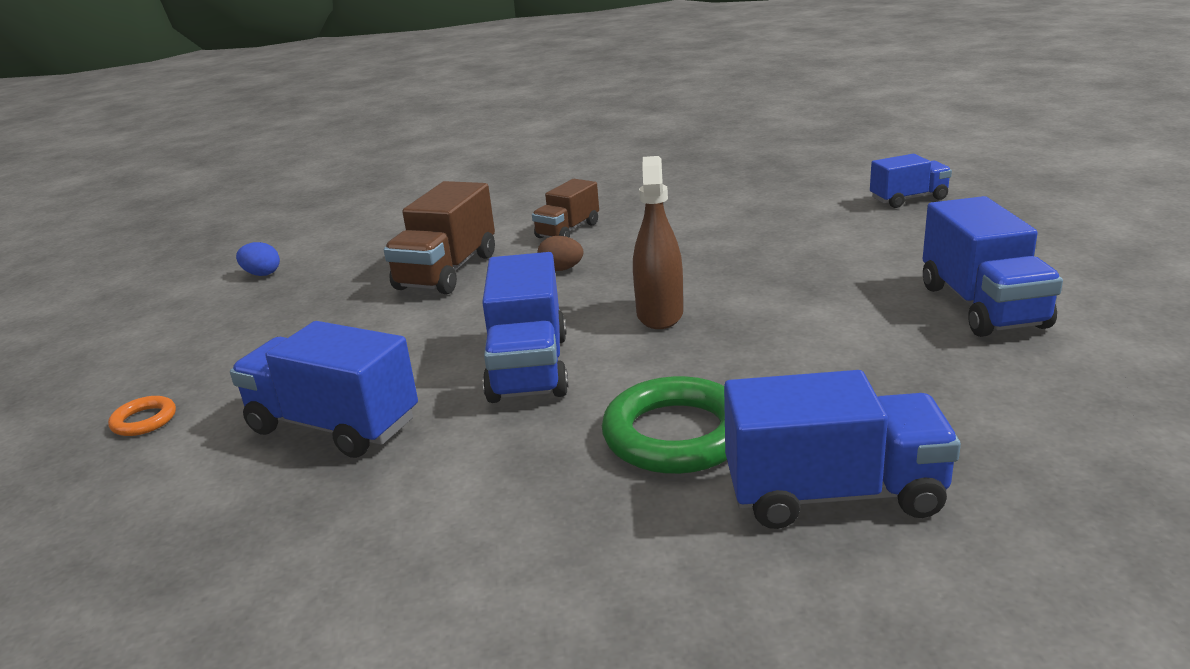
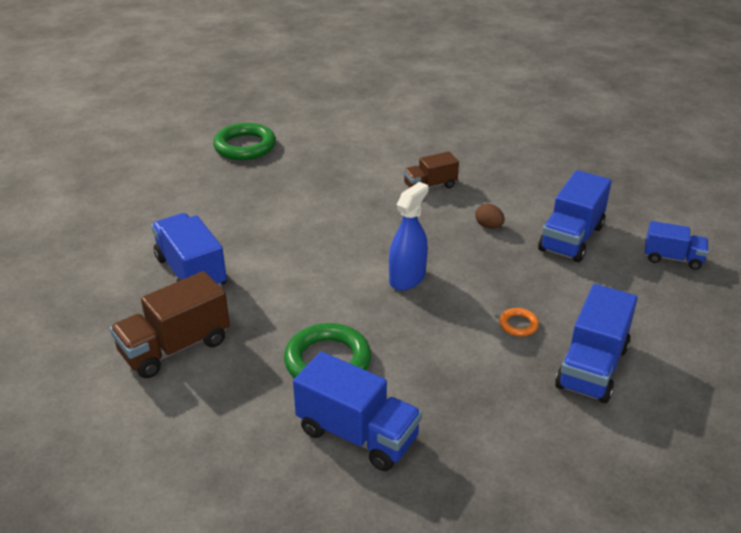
camera: 30 degrees right, 10 degrees up
orange ring [108,396,176,436] -> orange ring moved to [499,308,539,337]
blue egg [236,242,280,276] -> green ring [213,123,276,160]
brown truck [384,181,495,294] -> brown truck moved to [110,271,230,378]
blue truck [482,252,568,403] -> blue truck moved to [538,170,612,262]
brown egg [537,236,583,271] -> brown egg moved to [475,204,505,228]
brown spray bottle [633,156,683,329] -> blue spray bottle [389,182,429,291]

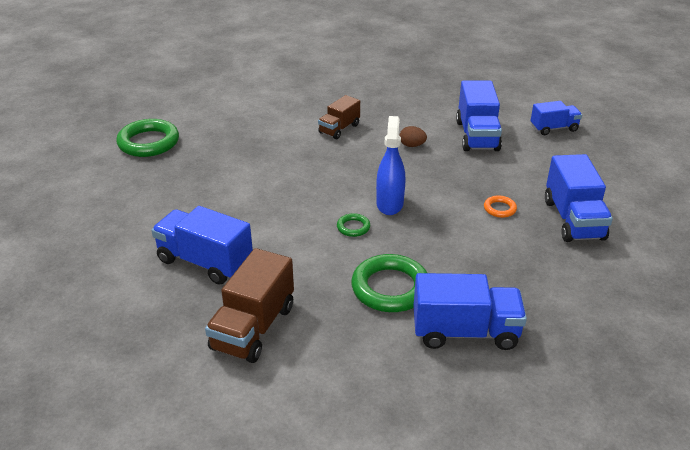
camera: 30 degrees left, 0 degrees up
none -> green ring [337,213,370,237]

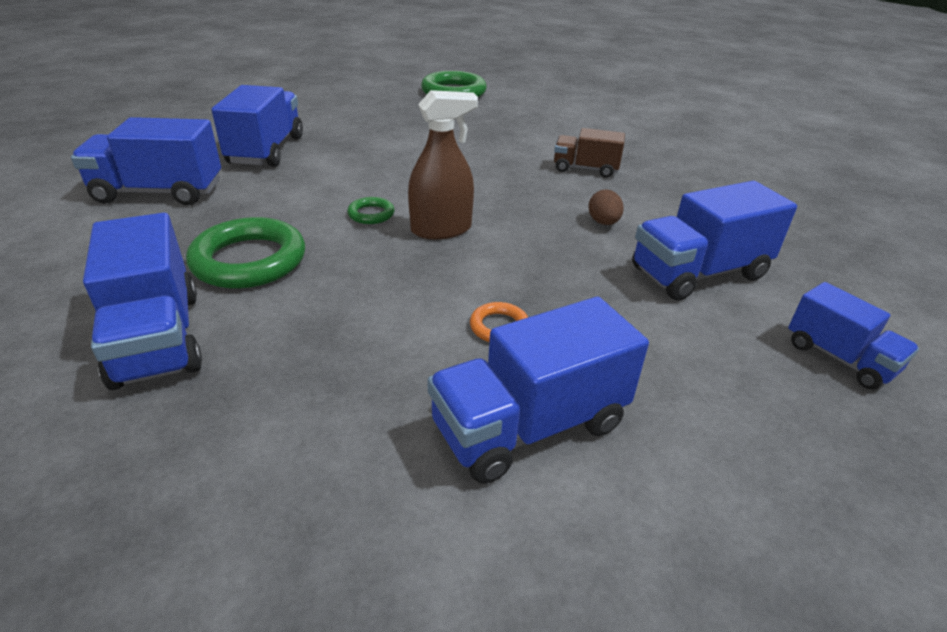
camera: 65 degrees right, 0 degrees up
brown truck [205,248,294,363] -> blue truck [71,117,221,205]
blue spray bottle [376,116,405,215] -> brown spray bottle [408,90,478,239]

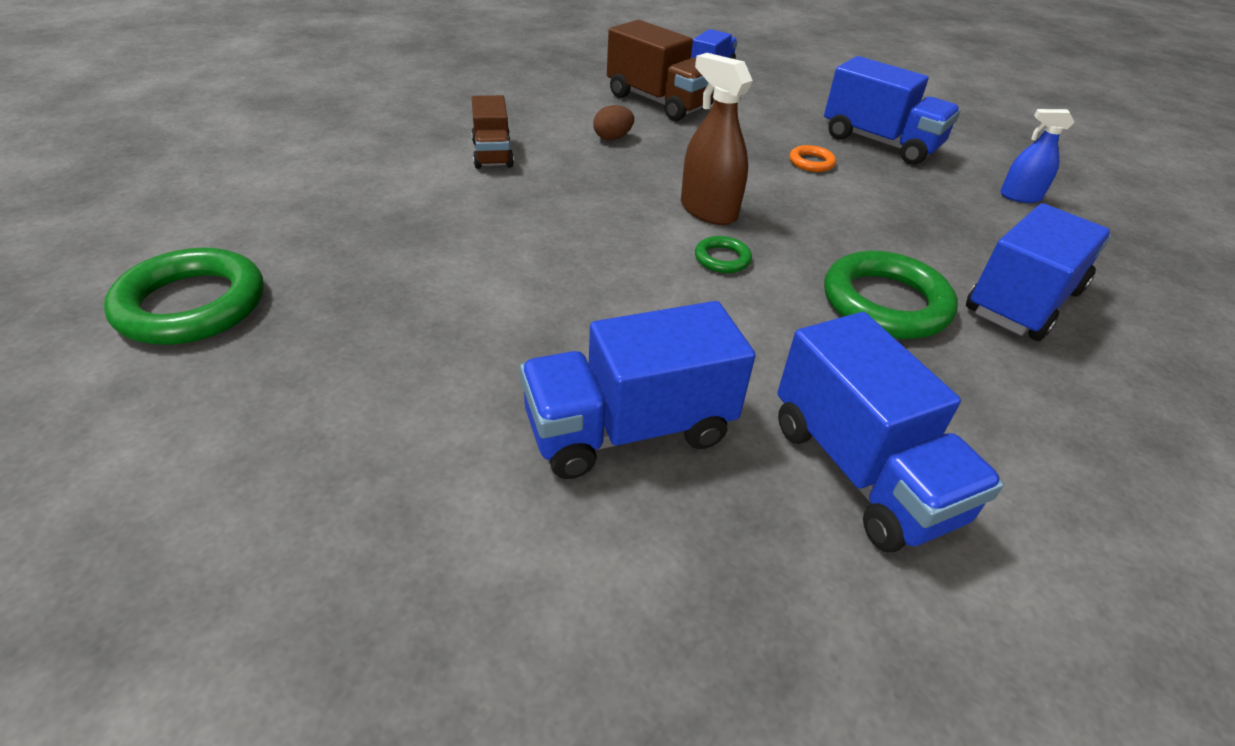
camera: 115 degrees left, 5 degrees up
blue truck [632,181,797,300] -> brown truck [607,20,714,121]
none -> blue spray bottle [1000,109,1074,203]

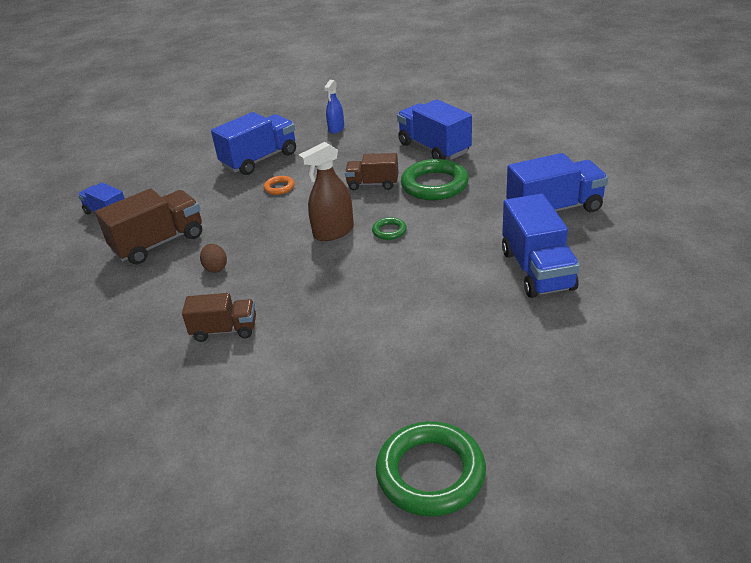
camera: 75 degrees left, 5 degrees down
none -> brown truck [345,153,399,190]

